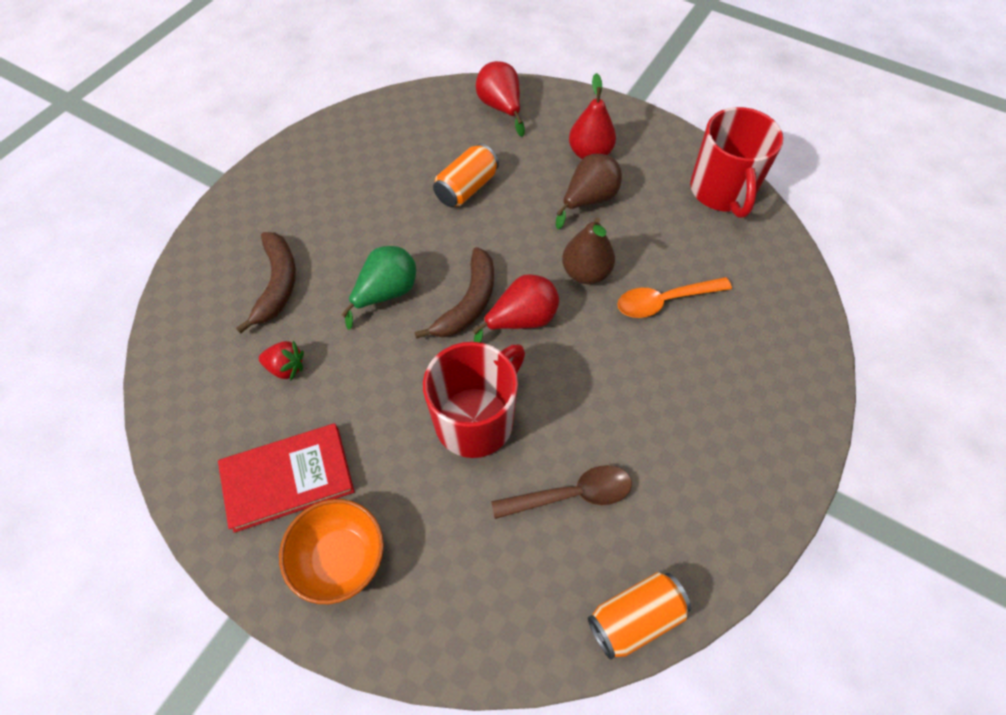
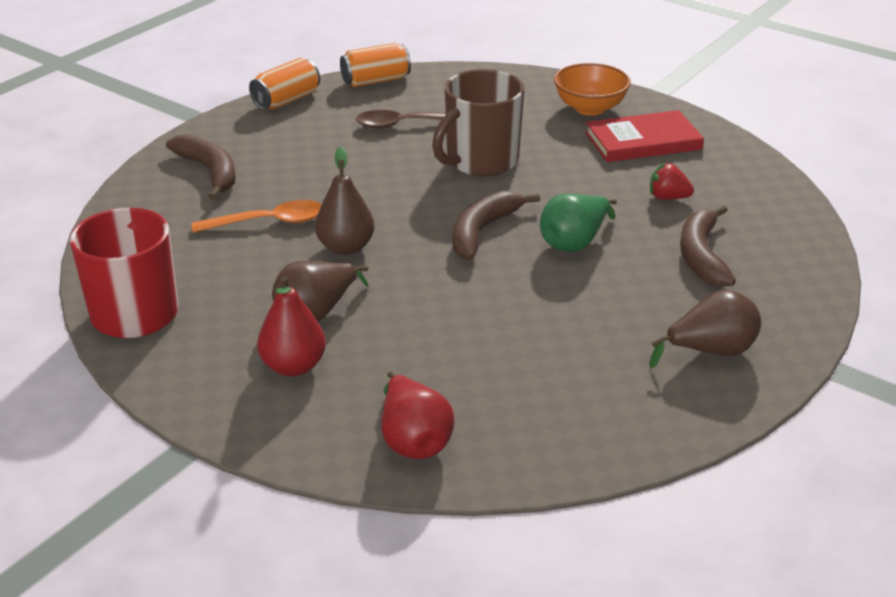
camera: 175 degrees left, 25 degrees down
red mug [423,342,525,458] -> brown mug [432,69,524,176]
orange can [433,144,499,207] -> orange can moved to [249,58,320,110]
red pear [473,274,559,343] -> none
none -> brown banana [166,134,236,200]
none -> brown pear [649,290,761,368]

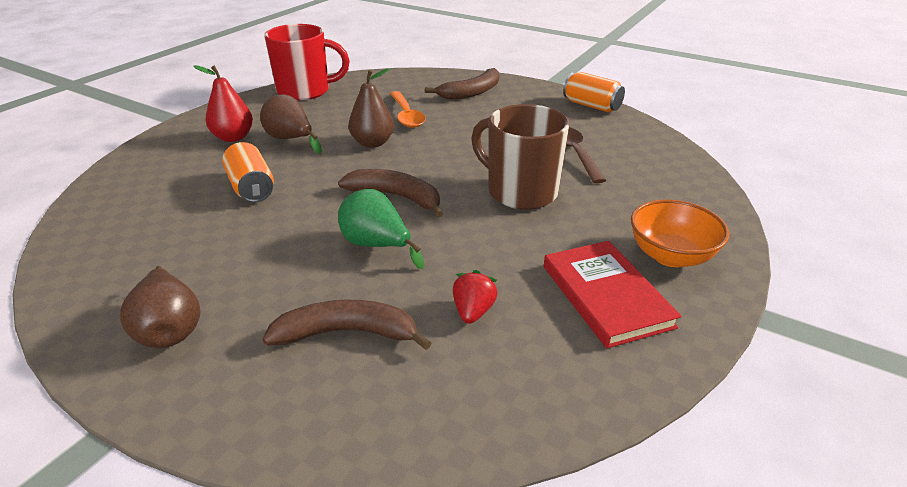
camera: 85 degrees right, 0 degrees up
orange can [340,43,411,87] -> orange can moved to [222,142,274,202]
red pear [381,371,454,459] -> none

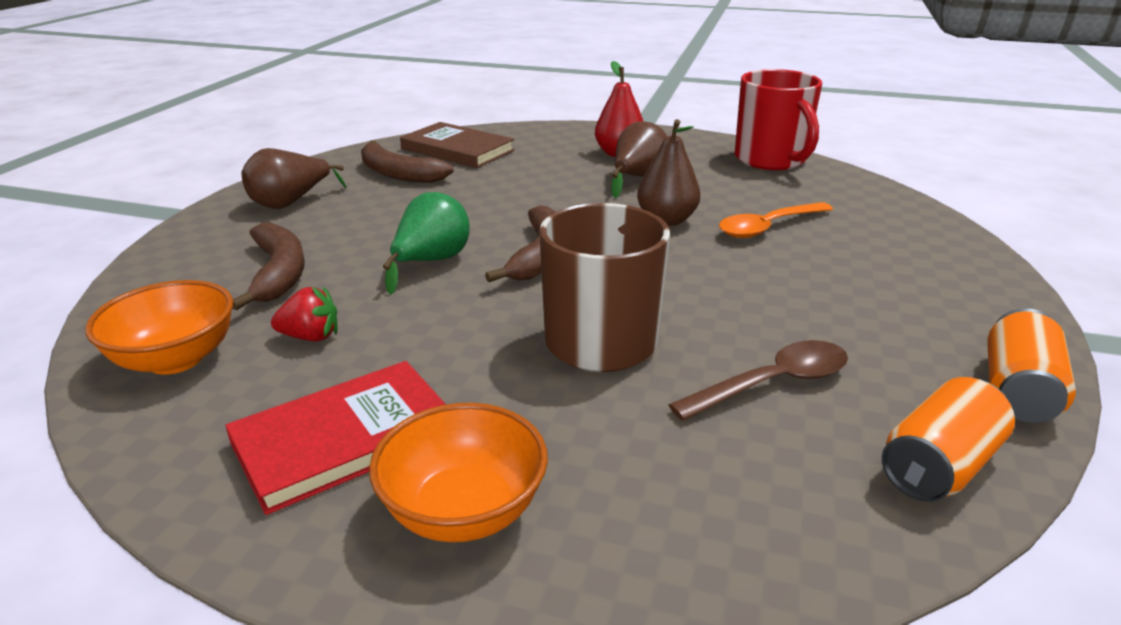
camera: 75 degrees right, 5 degrees down
orange can [222,142,274,202] -> orange can moved to [882,377,1015,502]
brown banana [425,68,500,100] -> brown banana moved to [361,140,454,183]
none -> orange bowl [85,280,233,375]
none -> brown book [400,122,515,168]

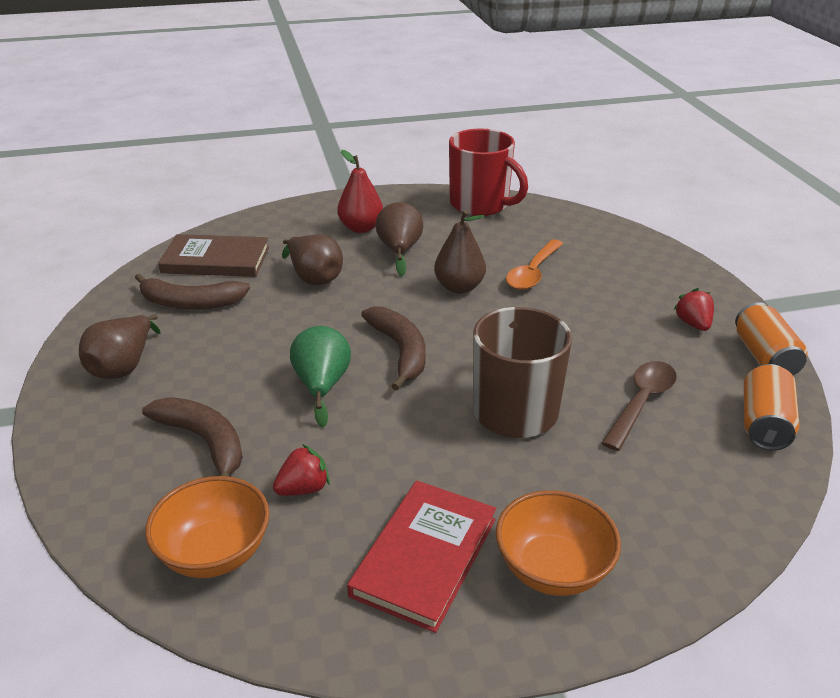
camera: 30 degrees left, 5 degrees up
none -> brown pear [282,235,343,285]
none -> red strawberry [673,288,714,331]

